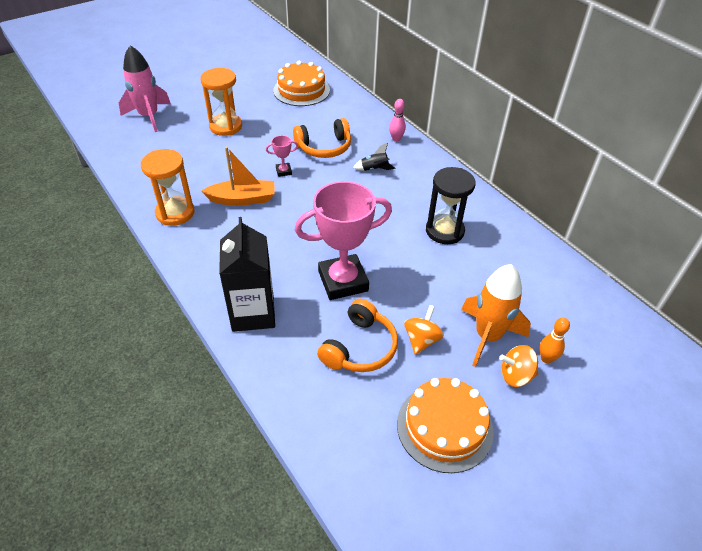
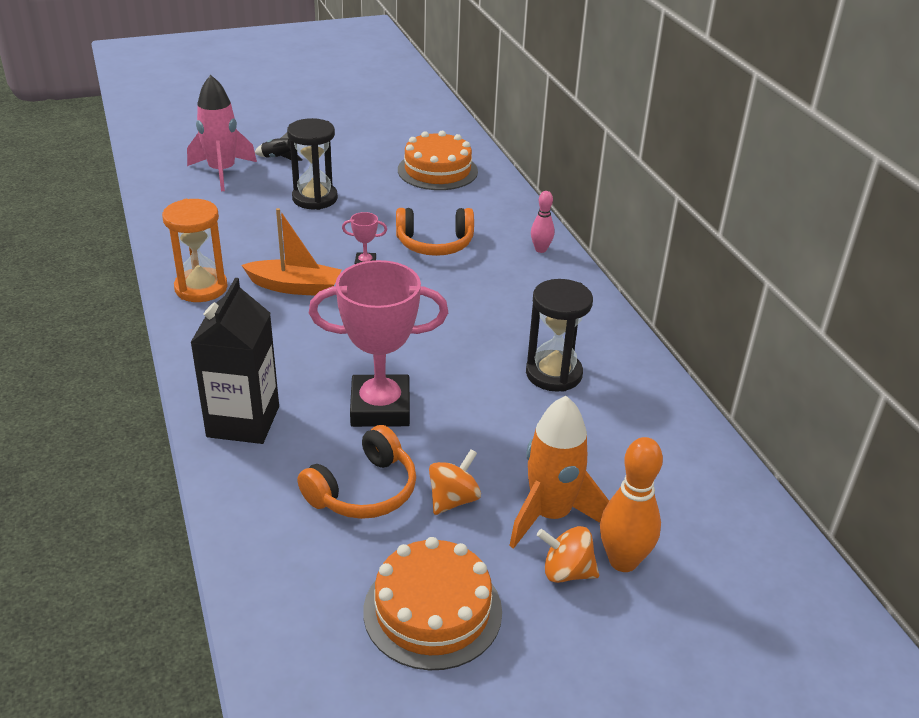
camera: 15 degrees right, 10 degrees down
orange hourglass [201,68,242,136] -> black hourglass [287,118,338,210]
black rocket [353,143,395,171] -> black rocket moved to [255,133,302,161]
orange bowling pin [540,317,570,364] -> orange bowling pin [600,437,663,572], size x1.71

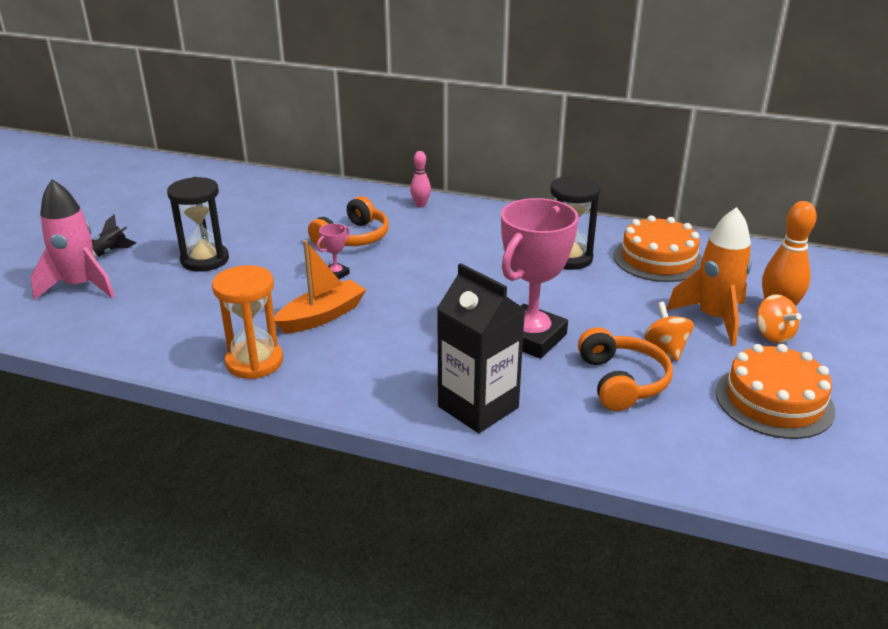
camera: 50 degrees left, 5 degrees down
orange cake [398,131,478,190] -> orange cake moved to [613,215,702,282]
orange spinning top [537,526,599,583] -> orange spinning top turned 75 degrees counterclockwise [756,294,802,344]

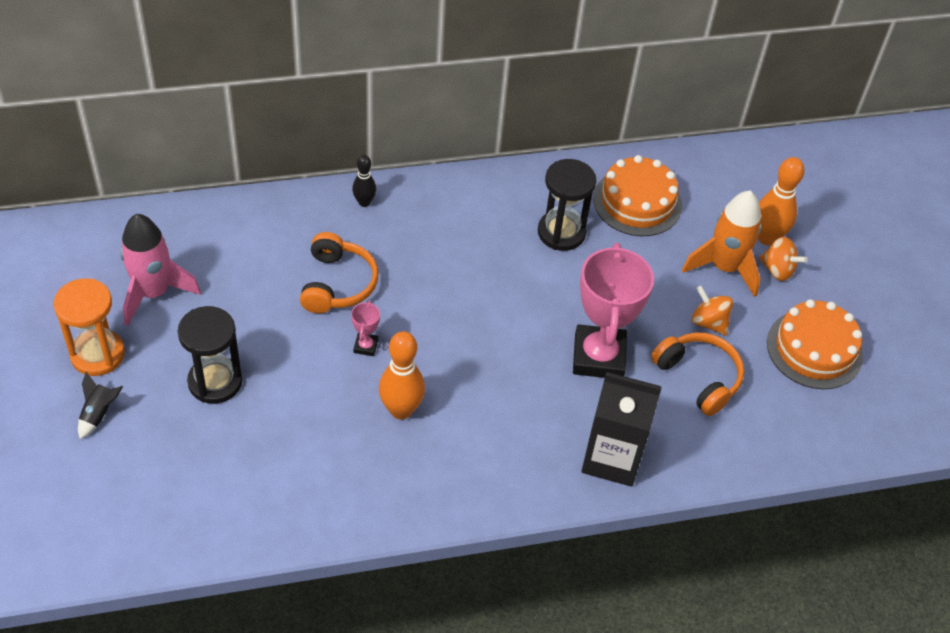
camera: 35 degrees left, 20 degrees up
pink rocket [31,179,115,300] -> pink rocket moved to [120,214,201,326]
orange hourglass [212,265,283,379] -> orange hourglass moved to [53,278,125,376]
orange boat [274,240,366,333] -> orange bowling pin [379,331,425,420]
pink bowling pin [410,151,431,207] -> black bowling pin [352,155,376,207]

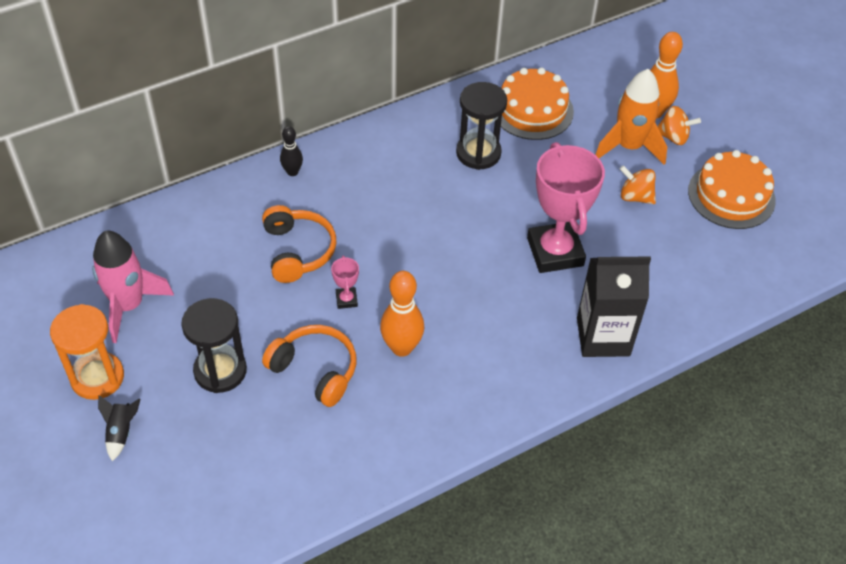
camera: 15 degrees left, 0 degrees up
orange headphones [651,333,744,416] -> orange headphones moved to [262,325,356,407]

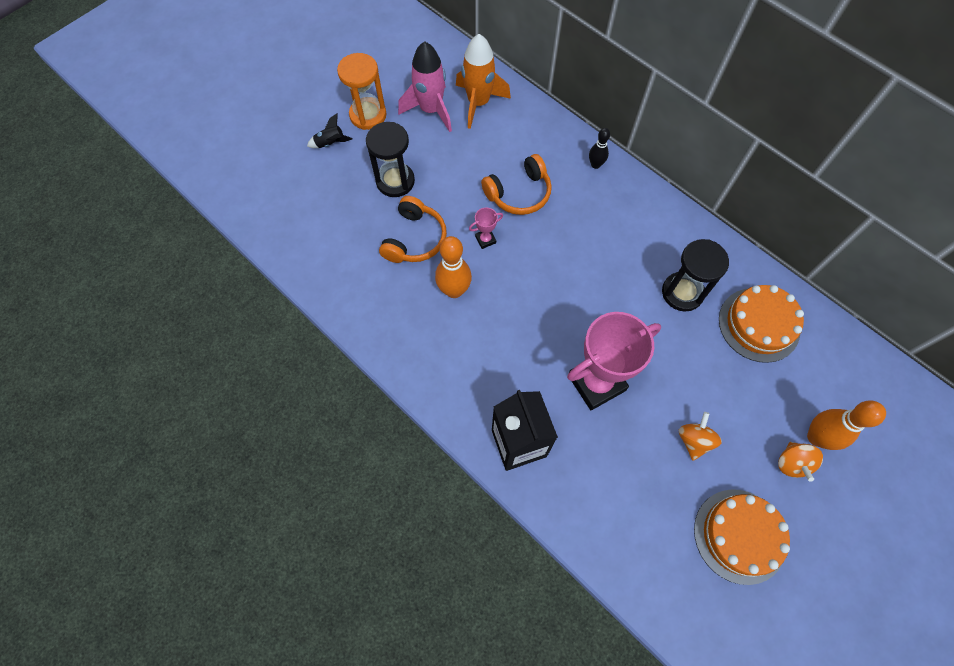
camera: 75 degrees right, 15 degrees up
orange rocket [595,69,667,165] -> orange rocket moved to [456,34,511,129]

